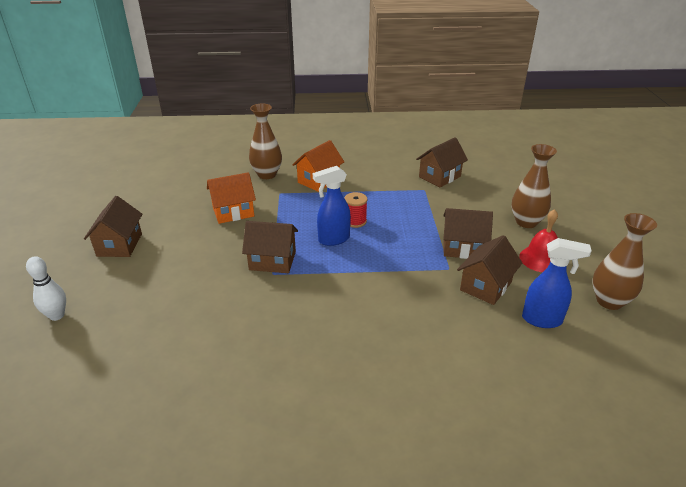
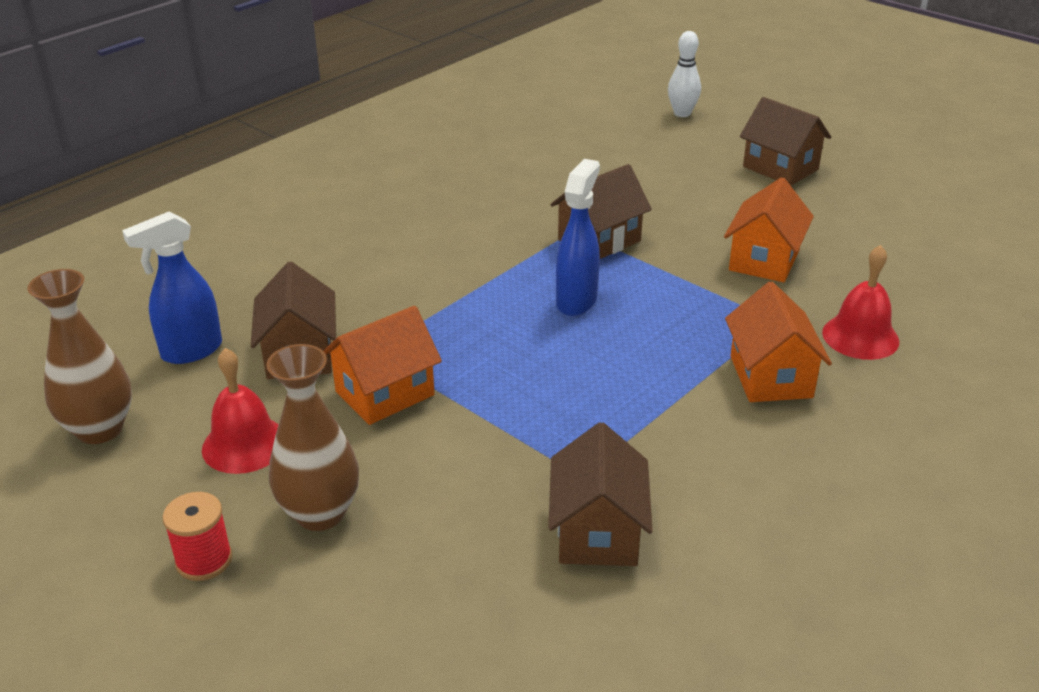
camera: 135 degrees right, 0 degrees up
brown vase [249,103,282,179] -> red bell [822,245,899,360]
red spool [345,192,367,228] -> red spool moved to [163,492,232,581]
brown house [443,208,493,259] -> orange house [323,306,442,425]

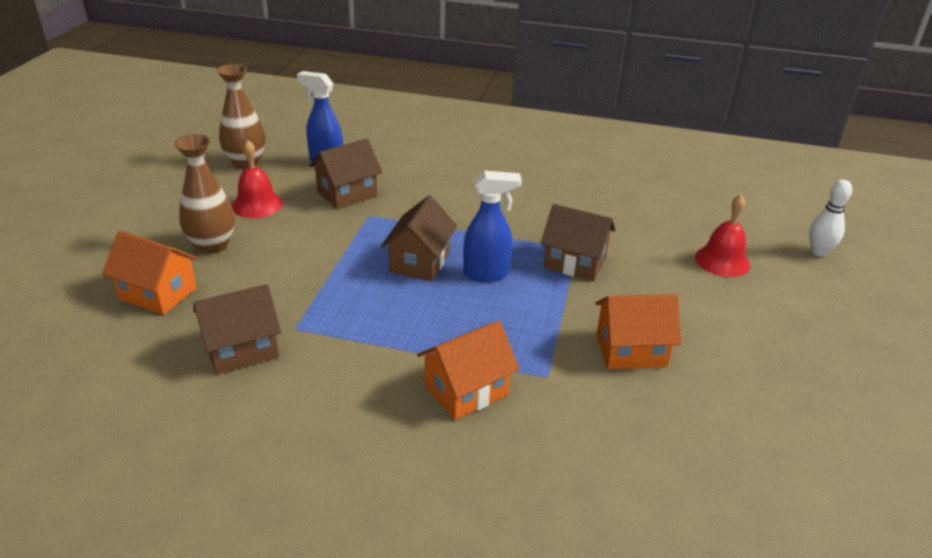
camera: 60 degrees right, 0 degrees up
red spool [163,492,232,581] -> none
orange house [323,306,442,425] -> orange house moved to [102,230,198,315]
brown house [740,97,831,186] -> brown house moved to [381,196,457,281]
red bell [822,245,899,360] -> red bell moved to [695,195,750,277]

